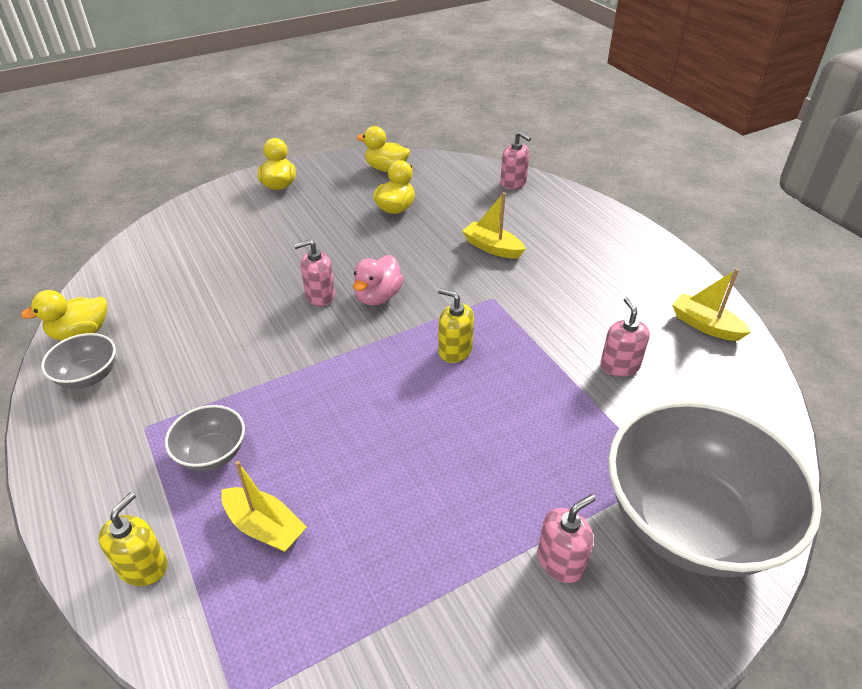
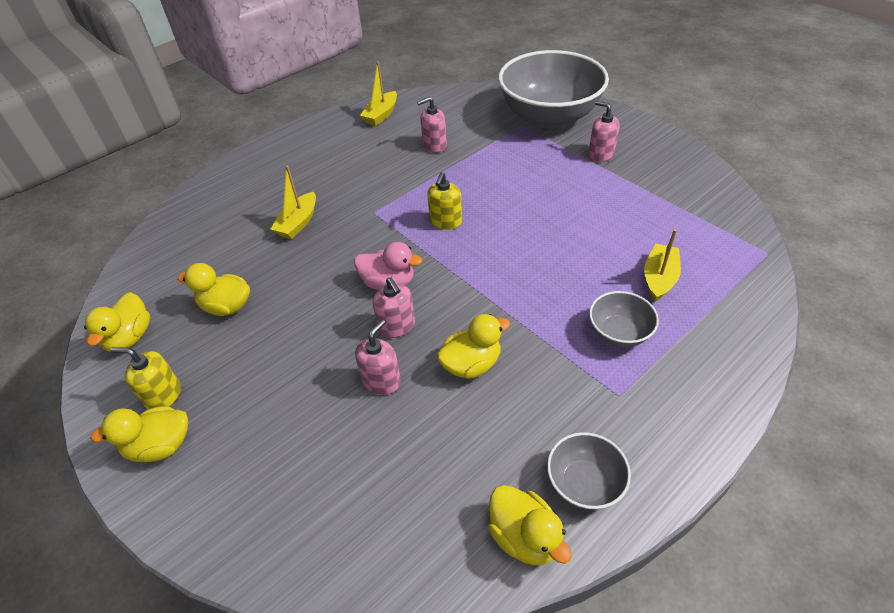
camera: 100 degrees left, 5 degrees up
yellow soap dispenser [99,492,167,586] -> yellow soap dispenser moved to [110,347,181,410]
pink soap dispenser [500,132,531,189] -> pink soap dispenser moved to [355,319,401,395]
none -> yellow duck [437,314,510,379]

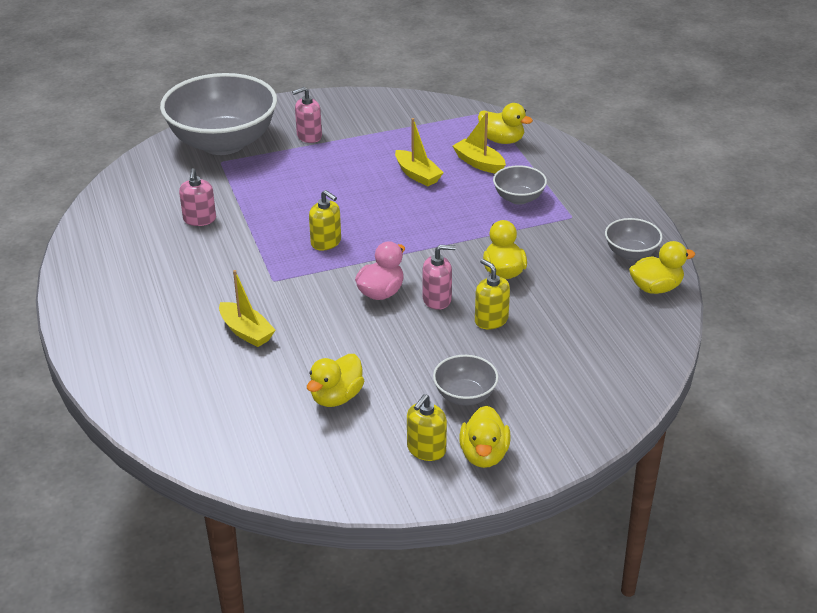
camera: 70 degrees left, 10 degrees down
yellow duck [84,292,150,352] -> yellow duck moved to [478,103,533,144]
pink soap dispenser [355,319,401,395] -> yellow soap dispenser [475,259,510,329]
yellow boat [360,61,397,126] -> yellow boat moved to [395,118,444,187]
none -> grey bowl [433,355,498,406]

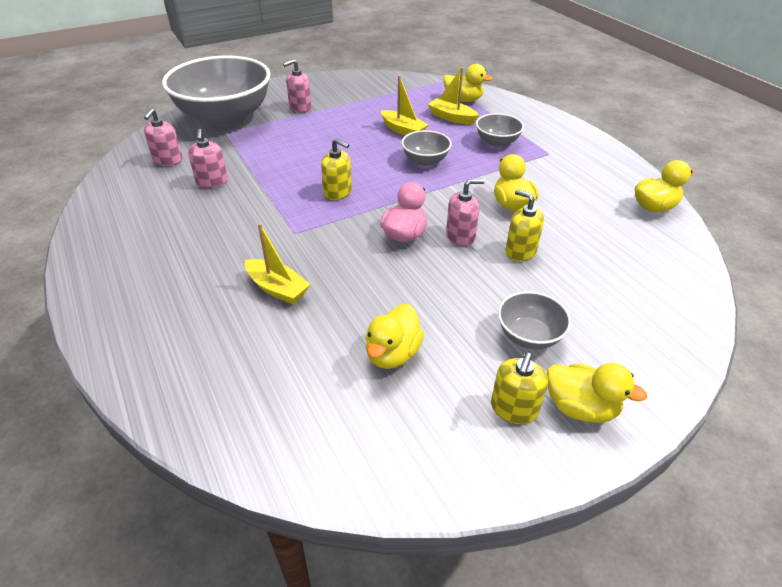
camera: 10 degrees left, 5 degrees up
yellow duck [459,406,511,468] -> yellow duck turned 60 degrees counterclockwise [547,363,647,423]
grey bowl [605,218,663,260] -> grey bowl moved to [401,130,452,166]
none -> pink soap dispenser [144,108,183,166]

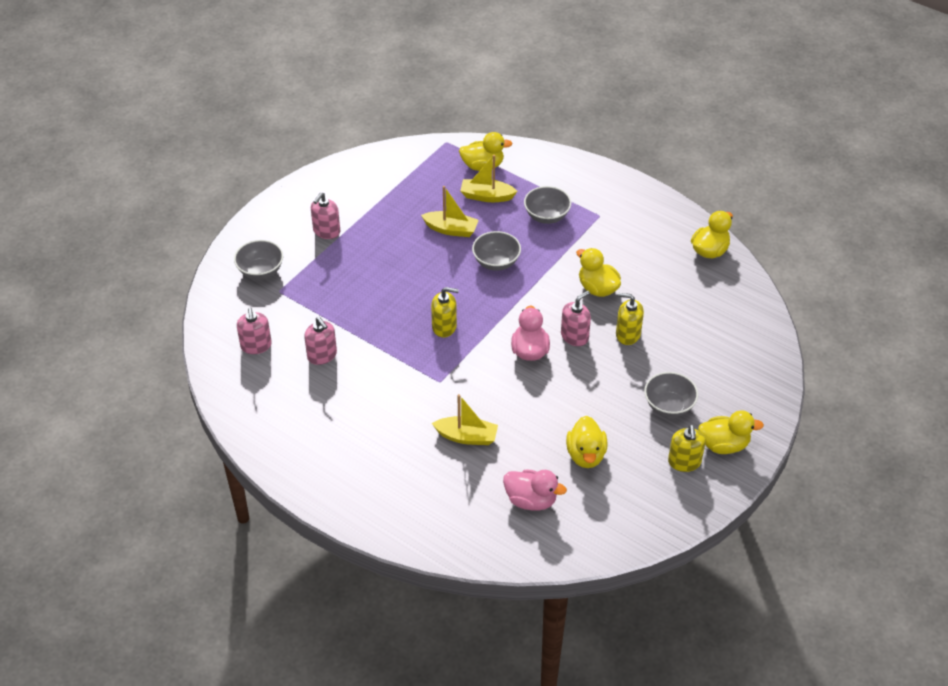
camera: 25 degrees left, 5 degrees up
grey bowl [162,55,271,127] -> grey bowl [234,240,283,280], size x0.44
none -> pink duck [503,470,567,511]

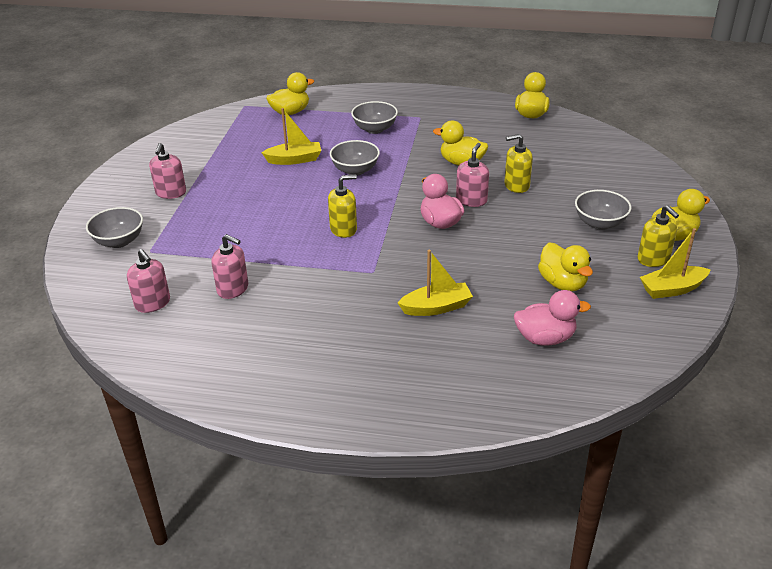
camera: 25 degrees left, 10 degrees down
yellow boat [460,155,517,202] -> yellow boat moved to [640,228,711,299]

